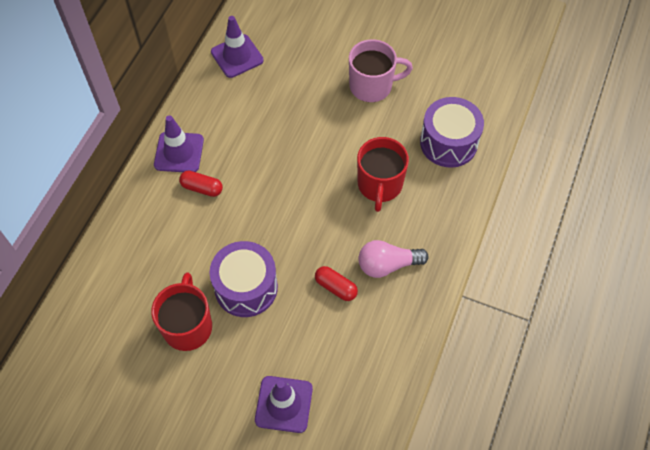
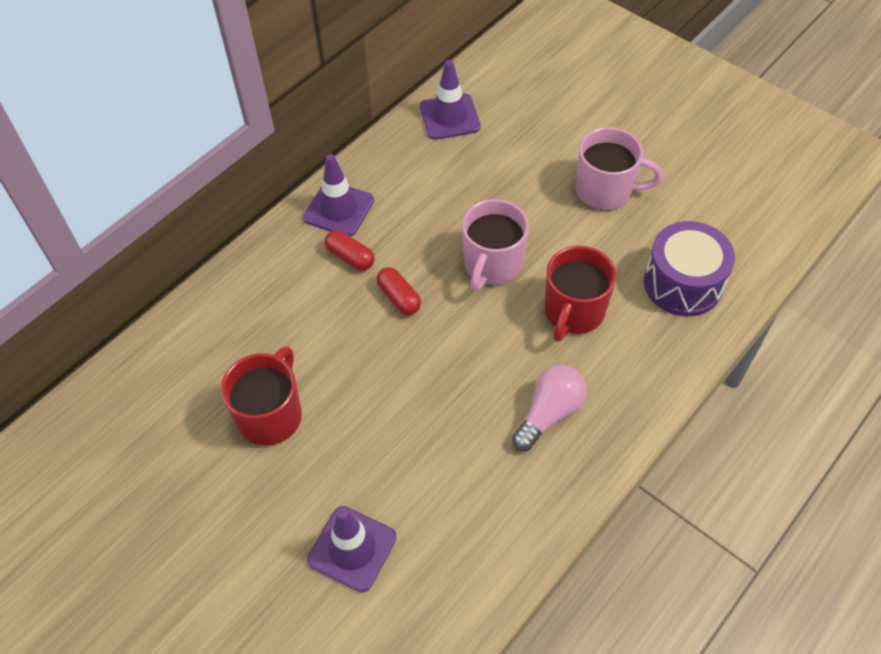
camera: 20 degrees right, 5 degrees down
purple drum [210,241,278,317] -> none
red capsule [315,266,358,301] -> red capsule moved to [376,267,421,315]
pink light bulb [358,240,429,278] -> pink light bulb turned 120 degrees clockwise [512,365,587,451]
none -> pink mug [462,199,529,292]

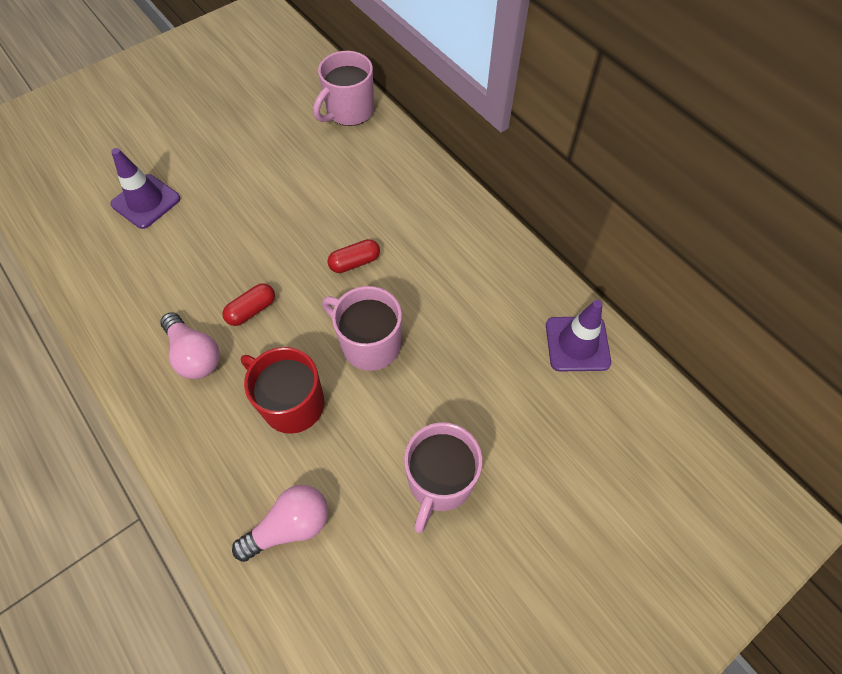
camera: 100 degrees right, 5 degrees up
red mug [221,346,302,446] -> none
purple traffic cone [303,154,374,237] -> none
red capsule [325,230,375,270] -> red capsule moved to [222,283,275,326]
purple drum [644,221,735,316] -> pink light bulb [232,485,328,562]
none -> pink mug [313,51,374,126]

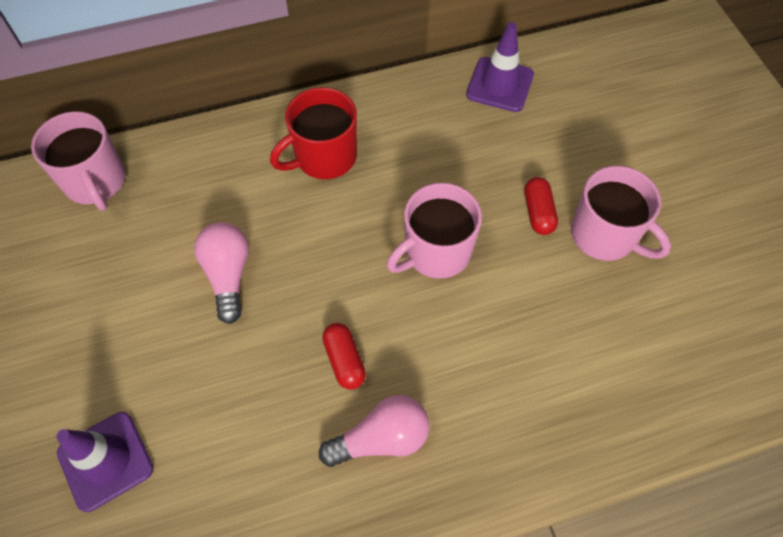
camera: 70 degrees left, 0 degrees up
pink light bulb [232,485,328,562] -> pink light bulb moved to [194,222,249,324]
red mug [241,347,324,434] -> red mug moved to [270,87,357,179]
red capsule [328,239,380,273] -> red capsule moved to [524,177,558,235]

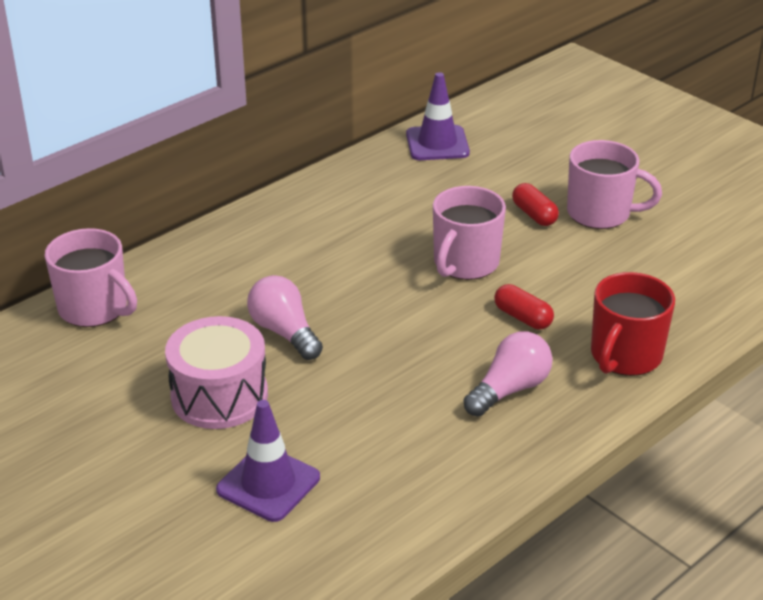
camera: 25 degrees left, 25 degrees down
red mug [270,87,357,179] -> red mug moved to [591,272,675,376]
red capsule [322,323,366,389] -> red capsule moved to [494,284,554,329]
none -> pink drum [165,316,268,429]

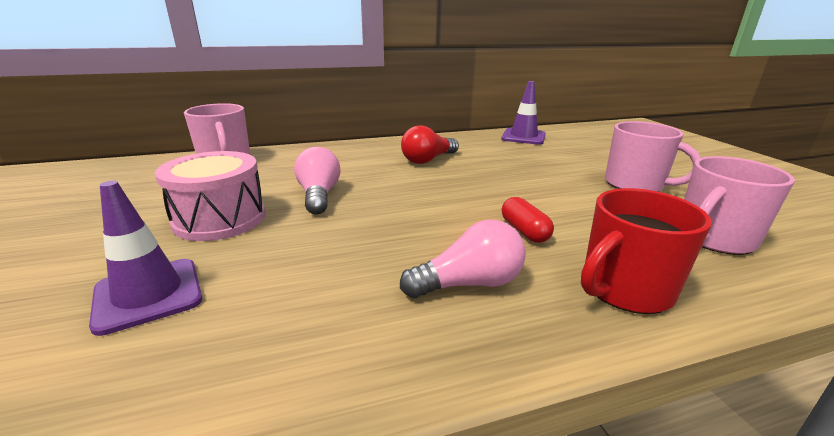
camera: 25 degrees right, 10 degrees down
pink mug [433,186,506,280] -> pink mug moved to [684,156,795,255]
red capsule [512,183,559,226] -> none
none -> red light bulb [401,125,459,164]

